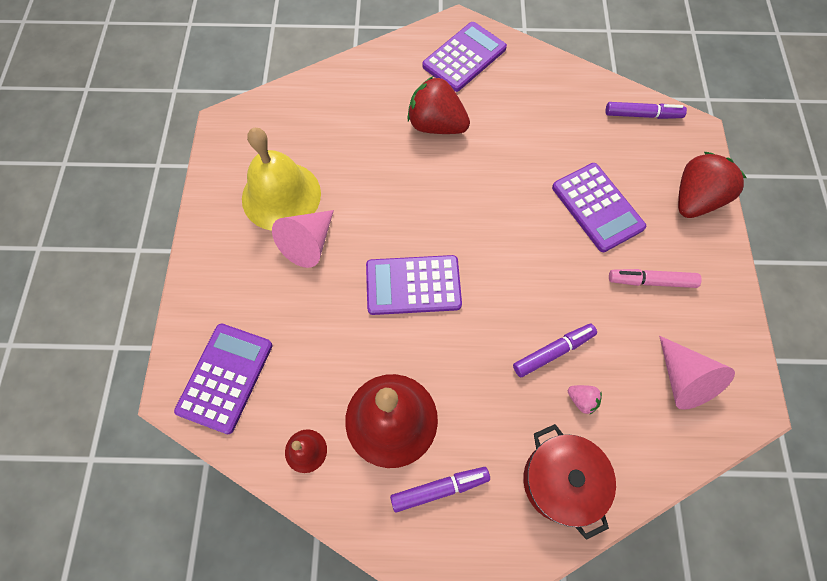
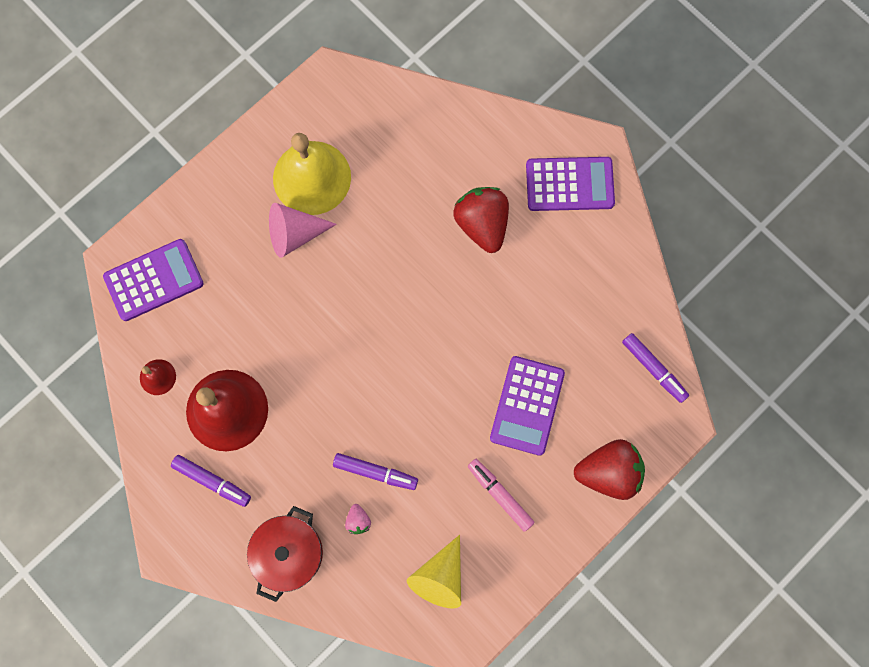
camera: 45 degrees right, 10 degrees up
purple calculator [366,255,462,315] -> none
pink cone [659,336,735,410] -> yellow cone [407,535,461,609]

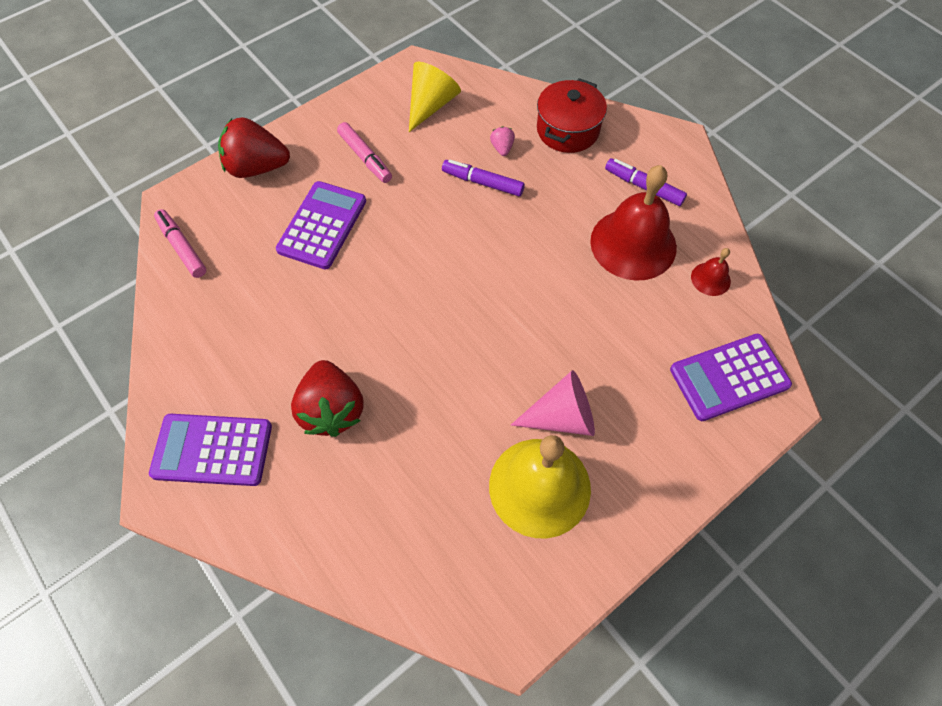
camera: 175 degrees left, 15 degrees down
purple marker [622,333,689,403] -> pink marker [154,209,206,278]

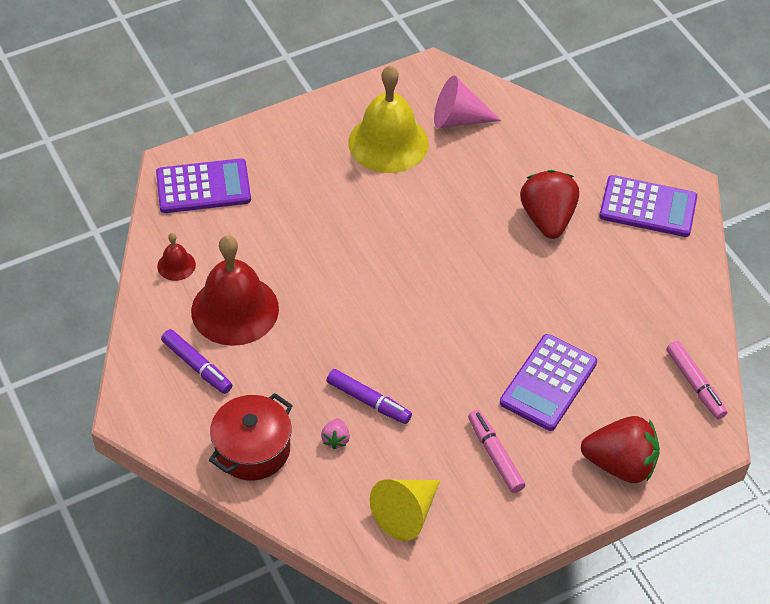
camera: 170 degrees left, 10 degrees down
pink cone [511,370,595,436] -> pink cone moved to [434,75,501,128]

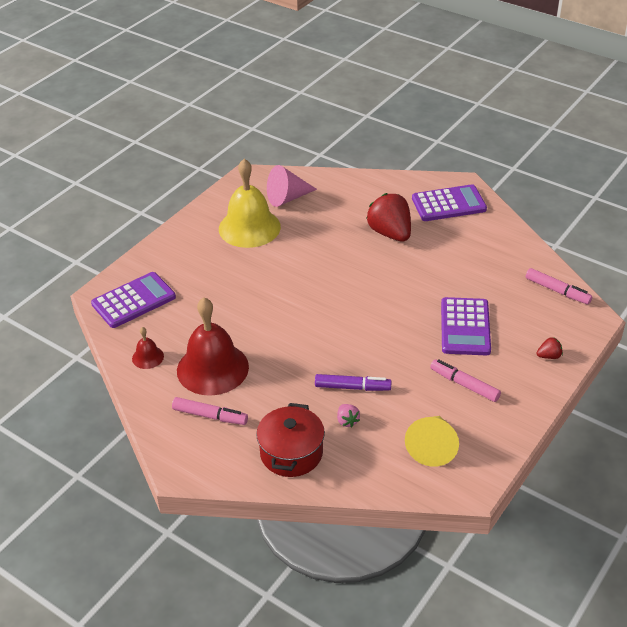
camera: 25 degrees left, 10 degrees down
purple marker [161,329,232,394] -> pink marker [172,397,248,425]
red strawberry [581,416,660,483] -> red strawberry [536,337,563,359], size x0.44

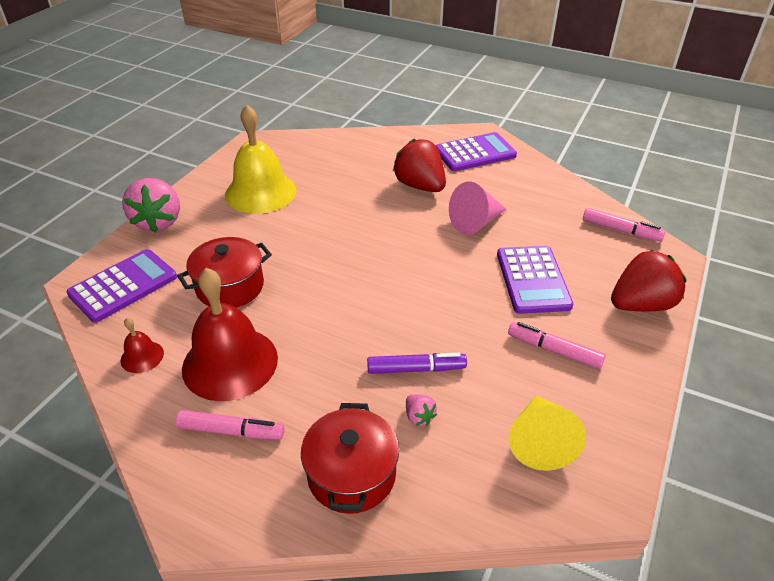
camera: 10 degrees left, 0 degrees up
pink cone [267,165,317,207] -> pink cone moved to [449,181,506,235]
red strawberry [536,337,563,359] -> red strawberry [611,250,687,311], size x2.29
none -> pink strawberry [122,178,180,233]
none -> red pot [177,237,272,308]

